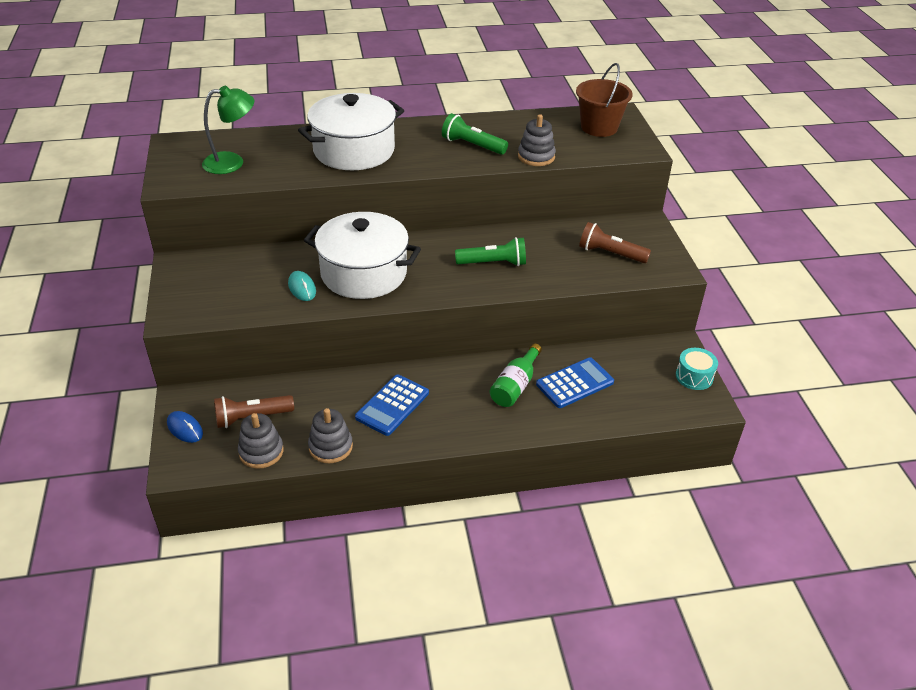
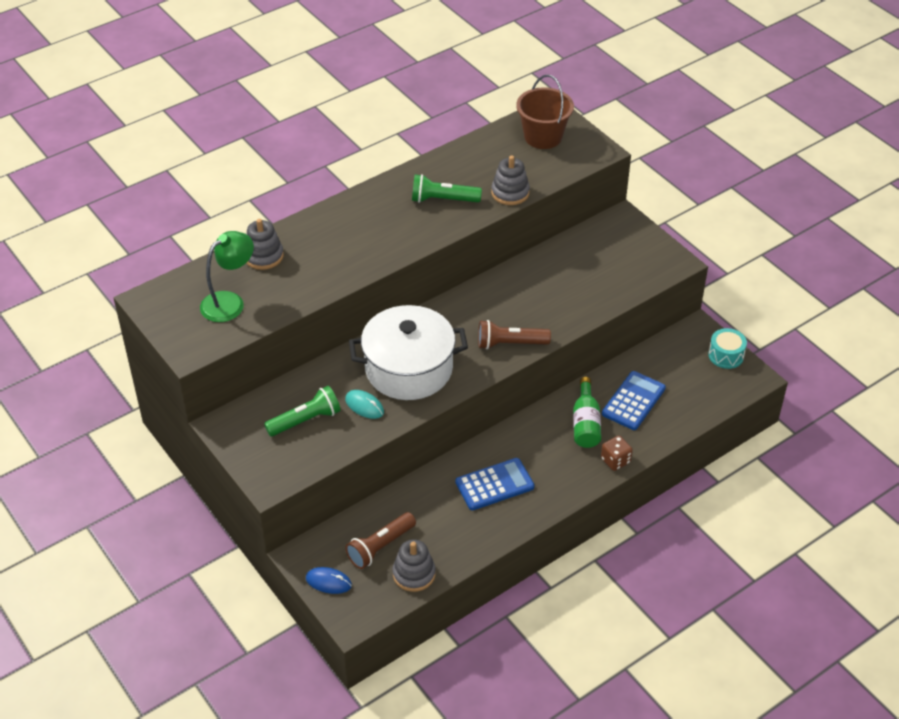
camera: 25 degrees left, 5 degrees up
white pot [298,93,404,170] -> none
grey stacking toy [308,408,353,463] -> grey stacking toy moved to [247,219,284,270]
blue calculator [355,374,429,436] -> blue calculator turned 120 degrees counterclockwise [455,458,534,510]
green flashlight [455,237,526,266] -> green flashlight moved to [264,386,341,437]
brown flashlight [579,222,651,263] -> brown flashlight moved to [478,320,551,349]
none -> brown dice [601,436,633,471]

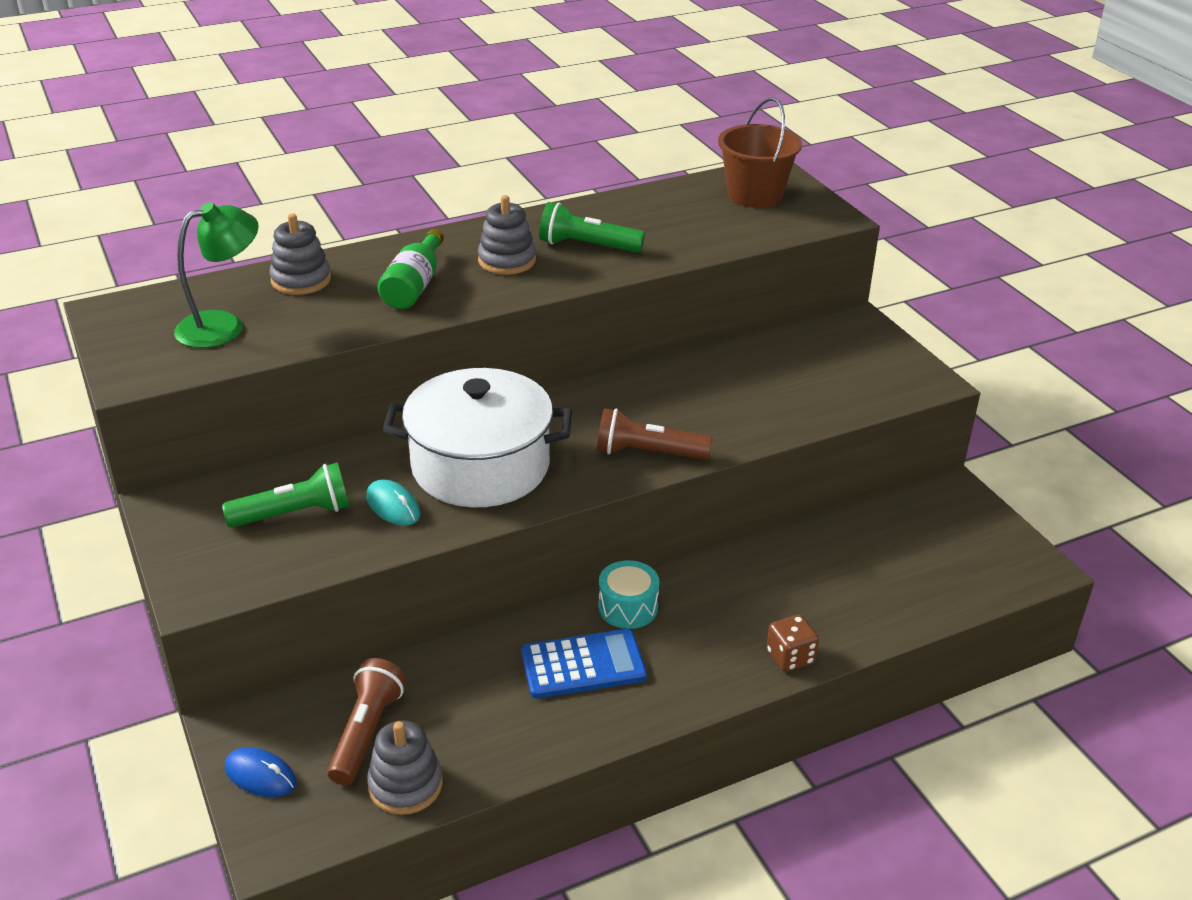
camera: 10 degrees right, 10 degrees down
brown flashlight [345,512,416,569] -> brown flashlight turned 135 degrees clockwise [327,658,406,785]
grey stacking toy [491,156,530,205] -> grey stacking toy moved to [478,195,536,275]
green bottle [573,377,601,448] -> green bottle moved to [377,229,444,309]
blue calculator [602,371,666,430] -> none
turquoise drum [709,328,747,369] -> turquoise drum moved to [598,560,659,629]

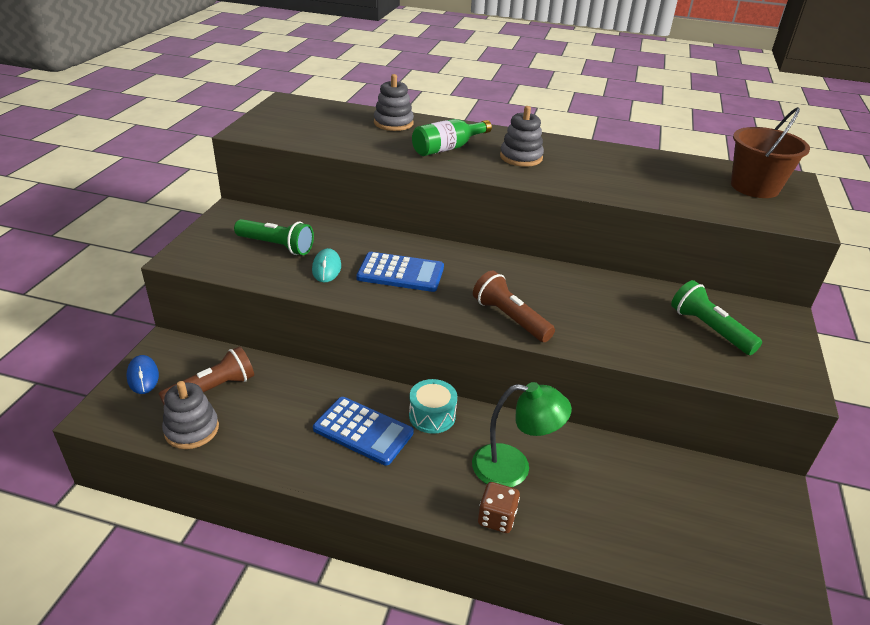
camera: 40 degrees right, 0 degrees up
green lamp [174,202,259,348] -> green lamp moved to [472,382,572,487]
white pot [383,368,572,508] -> blue calculator [357,252,444,292]
green flashlight [539,202,645,253] -> green flashlight moved to [671,280,762,355]

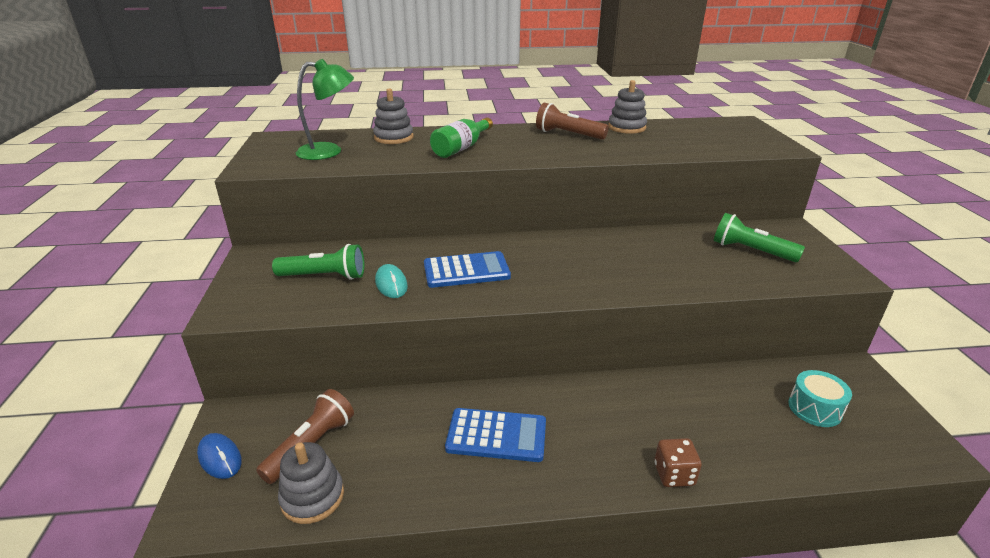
camera: 20 degrees left, 5 degrees down
turquoise drum [409,379,457,434] -> turquoise drum moved to [788,370,852,427]
green lamp [472,382,572,487] -> green lamp moved to [296,59,354,160]
brown flashlight [473,271,555,342] -> brown flashlight moved to [536,102,609,140]
grey stacking toy [500,106,544,167] -> grey stacking toy moved to [608,80,647,134]
brown bucket [731,107,810,198] -> none

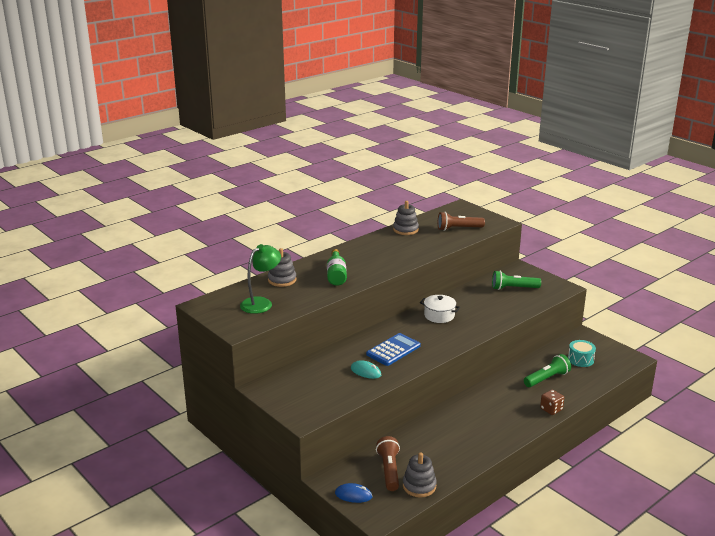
camera: 35 degrees left, 5 degrees down
green flashlight [272,244,364,280] -> green flashlight moved to [524,354,571,387]
blue calculator [445,408,546,462] -> none
brown flashlight [536,102,609,140] -> brown flashlight moved to [438,212,485,231]
none -> white pot [420,295,460,323]

